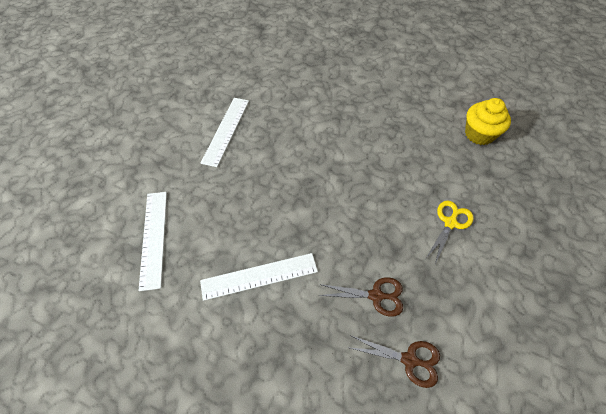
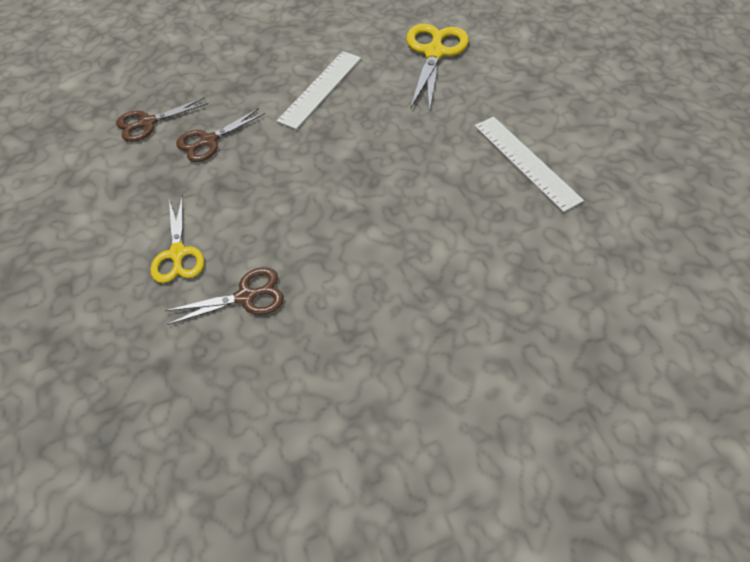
camera: 135 degrees right, 0 degrees up
white ruler [138,192,167,291] -> yellow scissors [407,23,469,112]
yellow cupcake [465,98,511,145] -> none
none -> brown scissors [165,267,284,325]

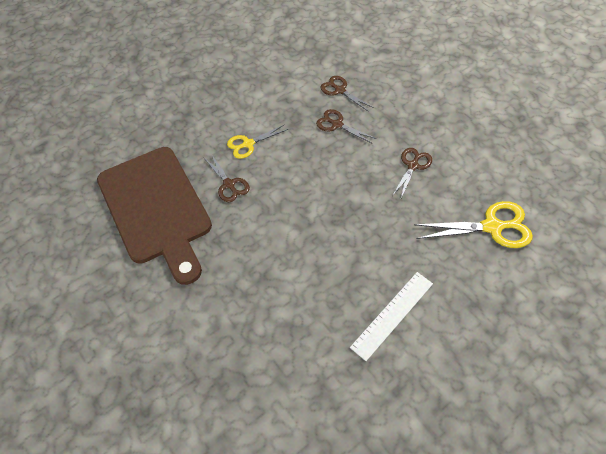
camera: 75 degrees right, 0 degrees up
white ruler [277,51,361,130] -> brown scissors [392,148,432,198]
none -> brown cutting board [97,147,212,285]

